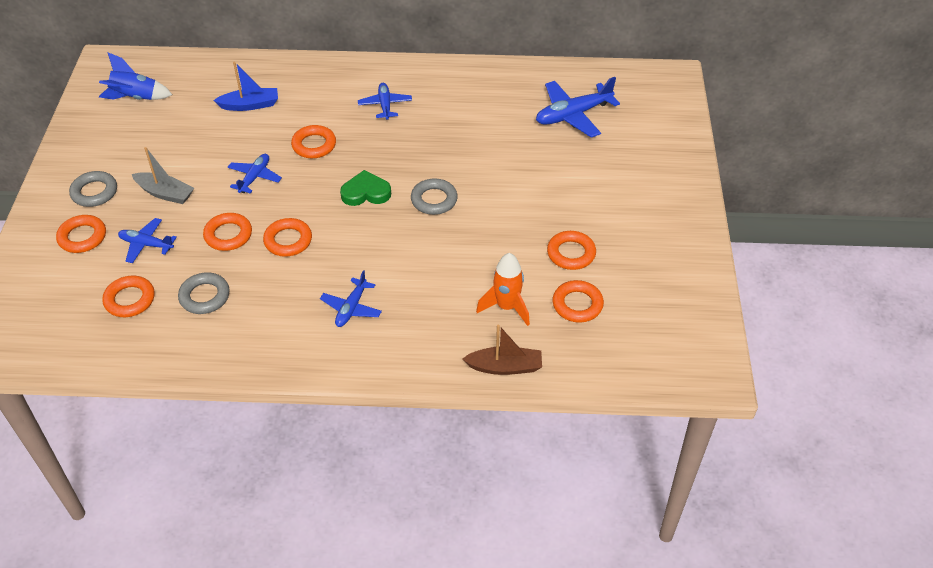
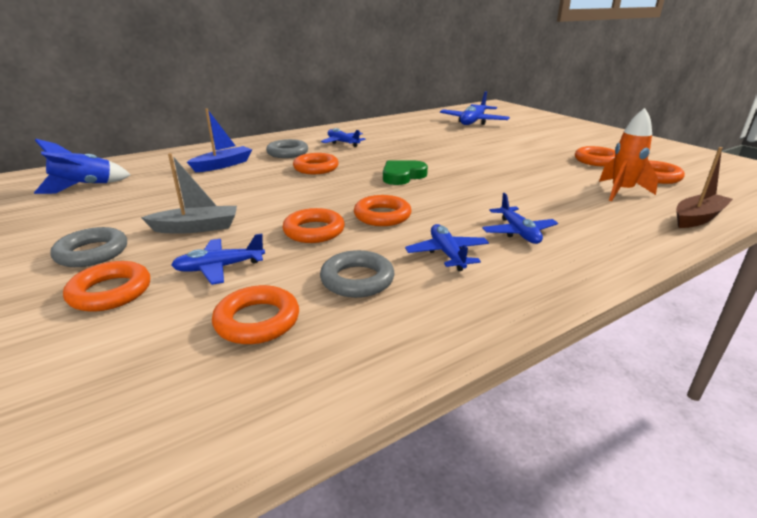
camera: 35 degrees left, 20 degrees down
blue plane [228,154,282,194] -> blue plane moved to [405,224,489,271]
grey ring [411,178,458,215] -> grey ring moved to [266,139,308,158]

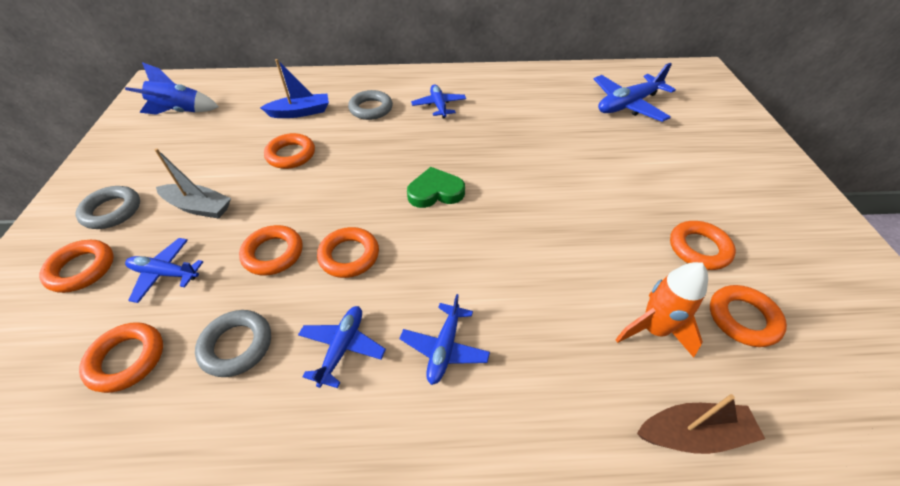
camera: 30 degrees right, 20 degrees up
orange ring [293,153,339,174] -> orange ring moved to [264,133,315,169]

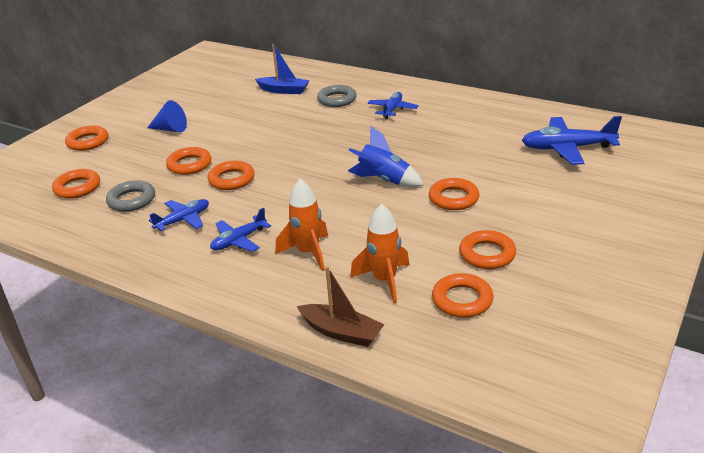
camera: 35 degrees right, 15 degrees down
grey ring [75,186,140,229] -> none
blue rocket [125,62,219,115] -> blue rocket moved to [348,126,424,187]
blue plane [125,238,203,303] -> none
grey boat [154,148,231,219] -> blue cone [147,100,187,132]
orange ring [264,133,315,169] -> orange ring moved to [429,178,480,210]
green heart [407,167,465,208] -> none
none -> orange rocket [275,178,328,271]

